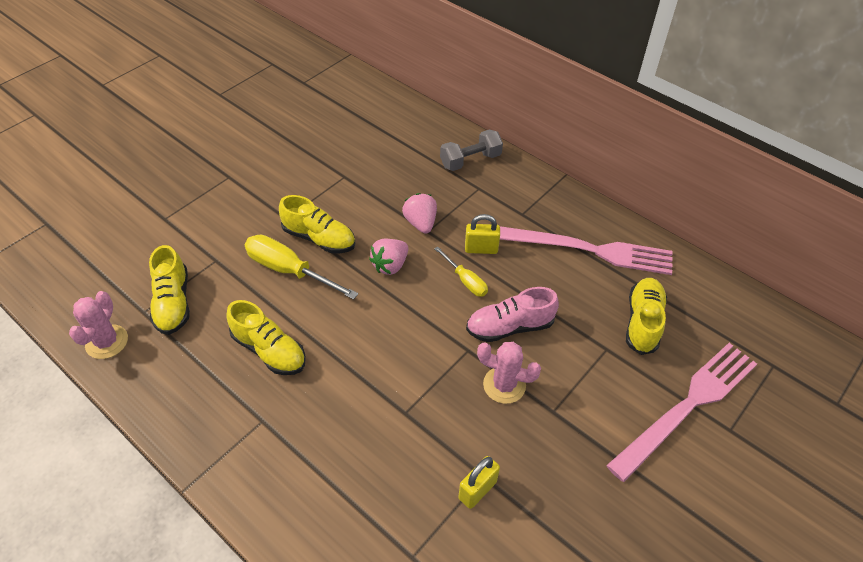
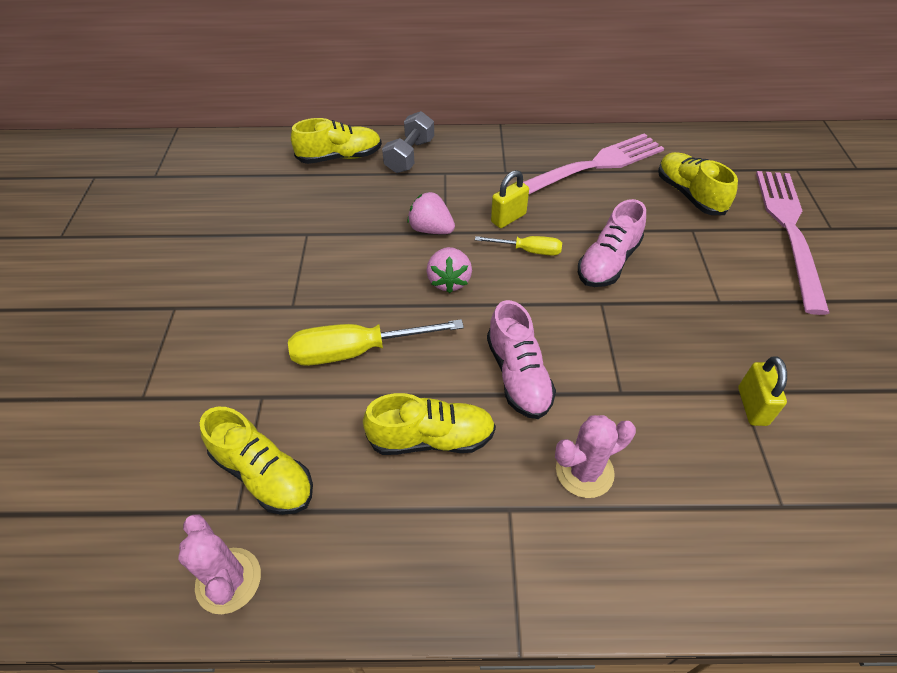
camera: 40 degrees left, 0 degrees up
yellow shoe [279,195,356,253] -> yellow shoe moved to [291,118,382,164]
pink cactus [477,342,541,404] -> pink cactus moved to [555,415,636,498]
none -> pink shoe [487,300,556,419]

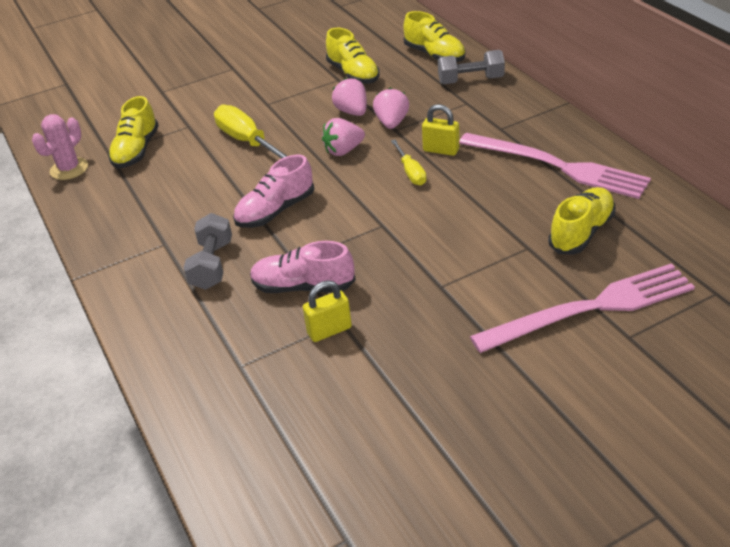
camera: 65 degrees right, 10 degrees down
yellow shoe [363,393,496,455] -> yellow shoe moved to [326,28,380,84]
pink cactus [555,415,636,498] -> grey dumbbell [184,213,232,290]
pink shoe [578,199,646,287] -> pink shoe moved to [250,241,356,293]
none -> pink strawberry [332,78,367,116]

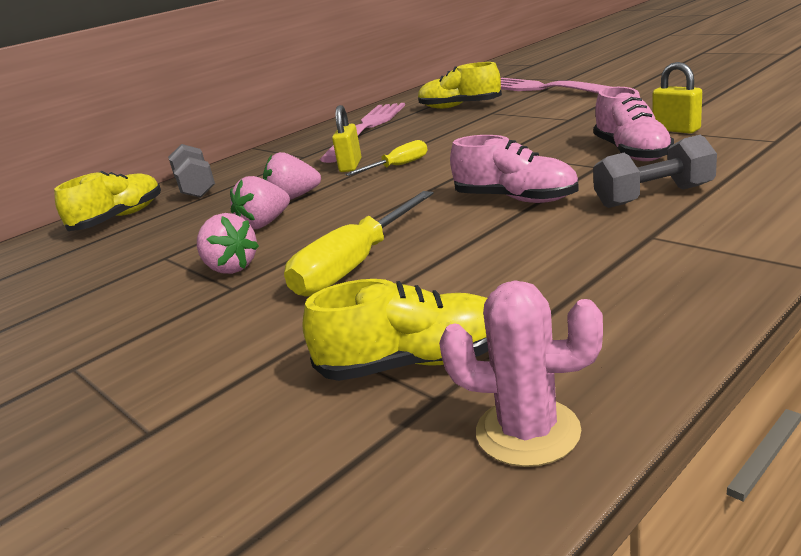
camera: 105 degrees left, 15 degrees down
pink strawberry [322,118,365,156] -> pink strawberry moved to [197,213,259,274]
yellow shoe [326,28,380,84] -> none

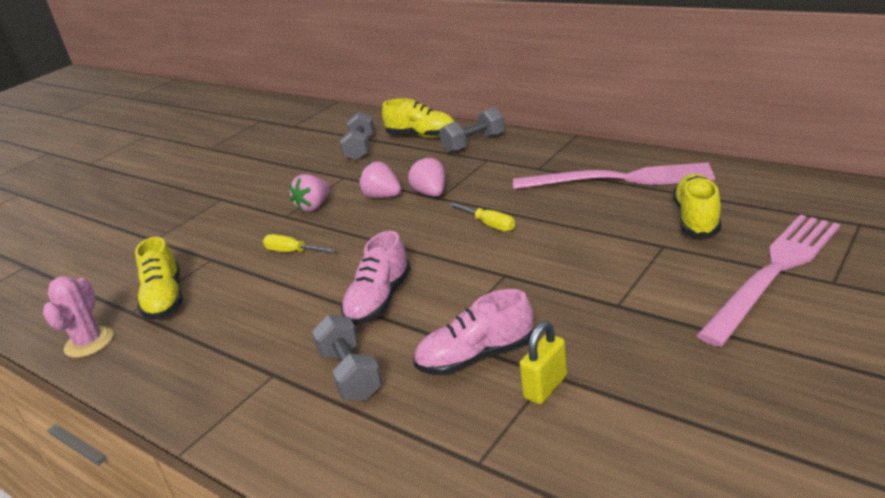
camera: 80 degrees right, 5 degrees up
yellow screwdriver [284,191,434,297] -> yellow screwdriver [263,234,337,253], size x0.58
yellow padlock [332,105,362,172] -> none
none -> grey dumbbell [340,112,375,161]

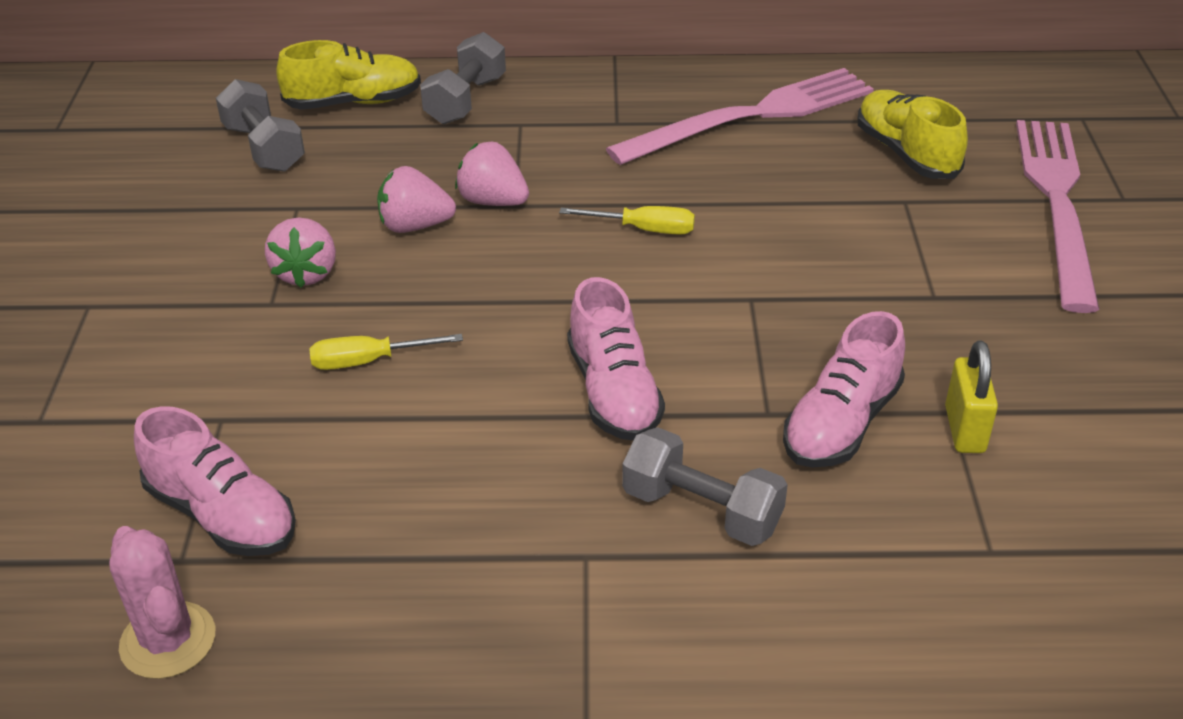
camera: 40 degrees left, 10 degrees up
yellow shoe [135,237,183,320] -> pink shoe [134,406,296,556]

